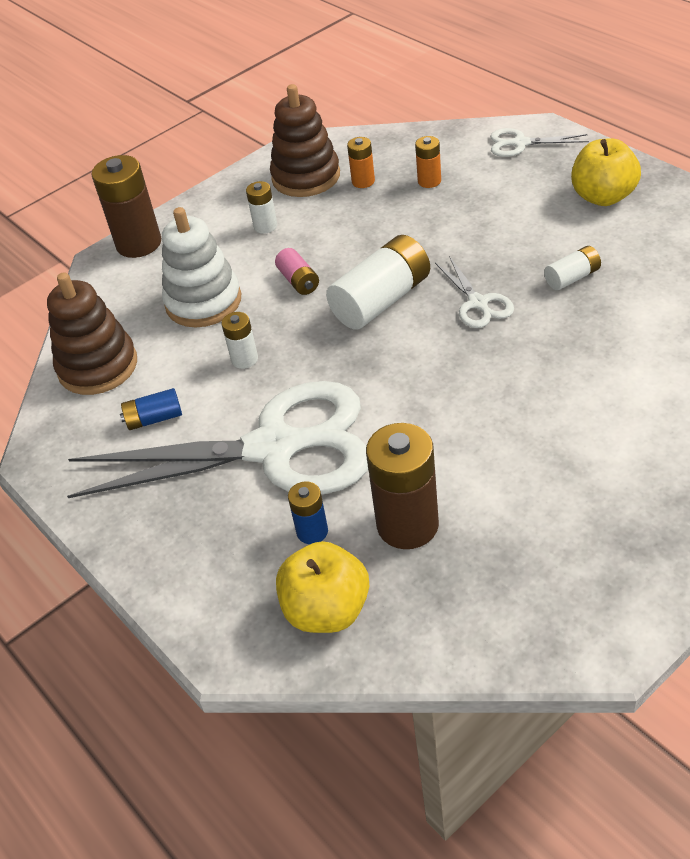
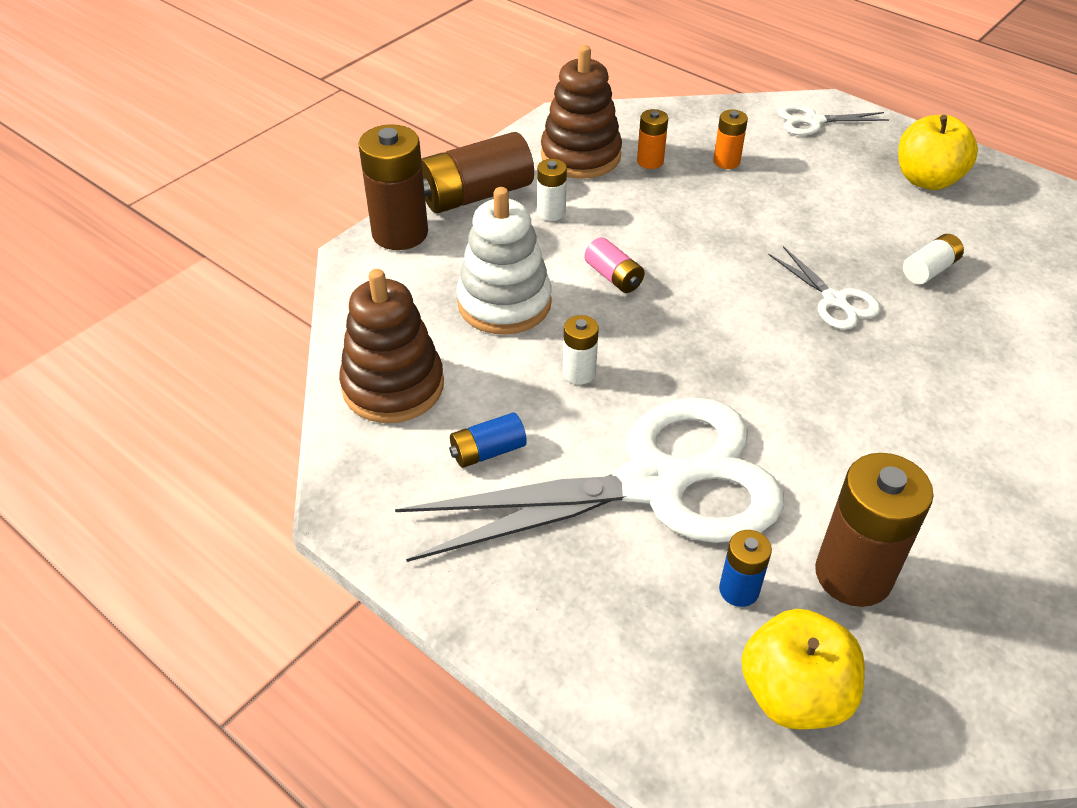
camera: 15 degrees left, 0 degrees up
white battery [326,235,430,330] -> none
none -> brown battery [421,132,534,213]

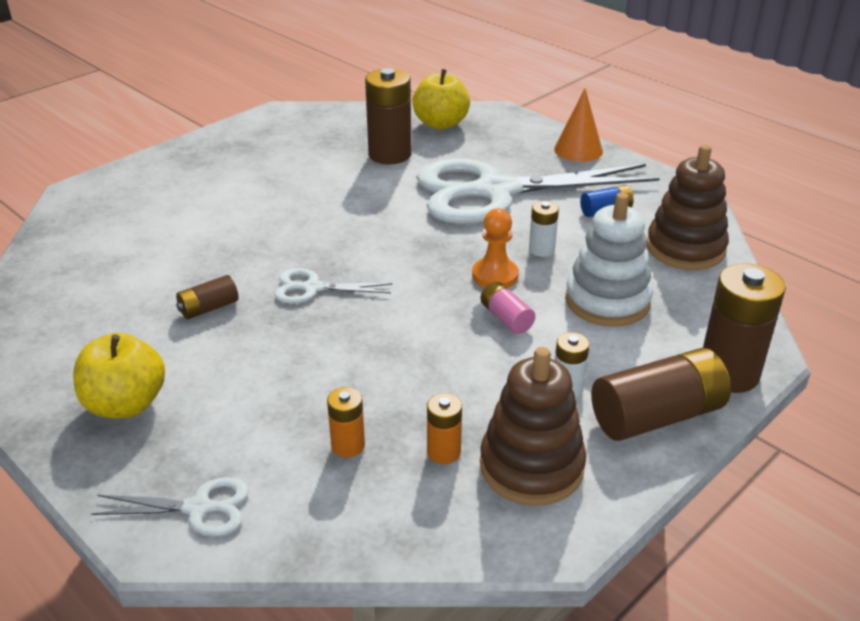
camera: 175 degrees left, 10 degrees down
blue battery [719,530,772,607] -> none
white scissors [768,246,881,330] -> white scissors turned 60 degrees counterclockwise [274,268,392,304]
white battery [903,234,964,284] -> brown battery [176,275,239,319]
none -> orange pawn [472,209,519,288]
none -> orange cone [554,89,603,162]

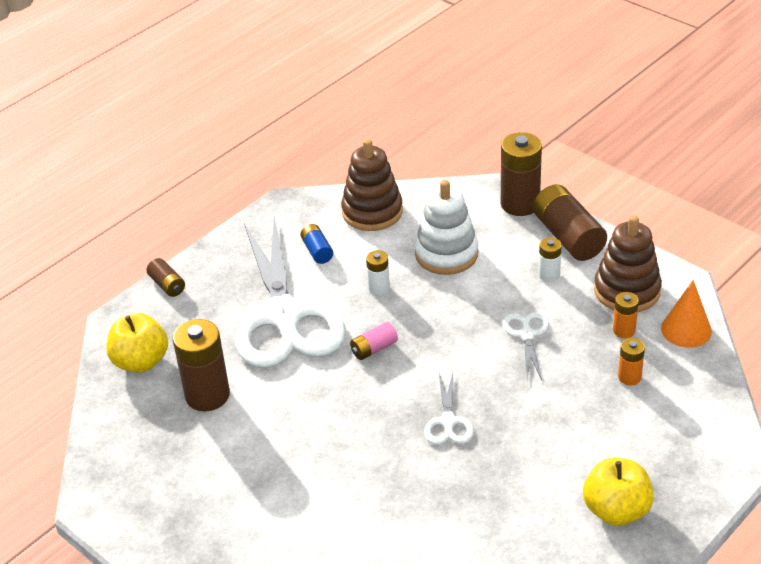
camera: 90 degrees left, 5 degrees up
white scissors [91,477,249,537] -> white scissors moved to [503,312,549,380]
brown battery [176,275,239,319] -> brown battery moved to [146,258,185,297]
orange pawn [472,209,519,288] -> none
pink battery [481,282,535,334] -> pink battery moved to [350,322,398,360]
orange cone [554,89,603,162] -> orange cone moved to [661,280,712,348]

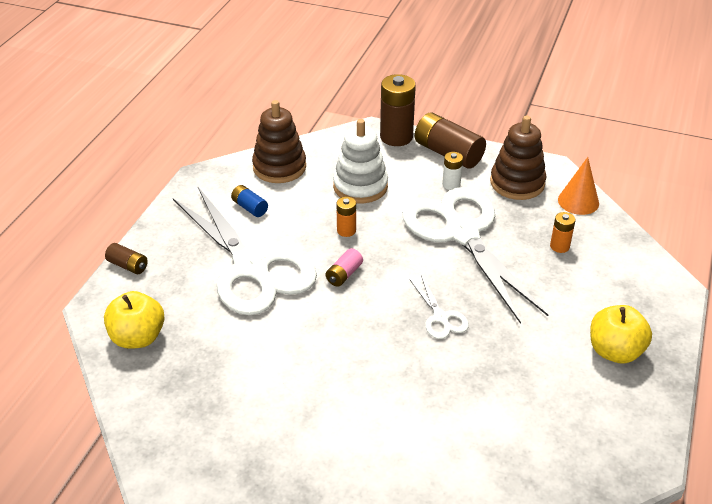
camera: 25 degrees left, 0 degrees up
brown battery [173,319,230,411] -> none
white battery [366,250,390,295] -> none
white scissors [503,312,549,380] -> white scissors [402,187,548,324], size x2.42
orange battery [613,292,639,338] -> orange battery moved to [336,197,356,237]

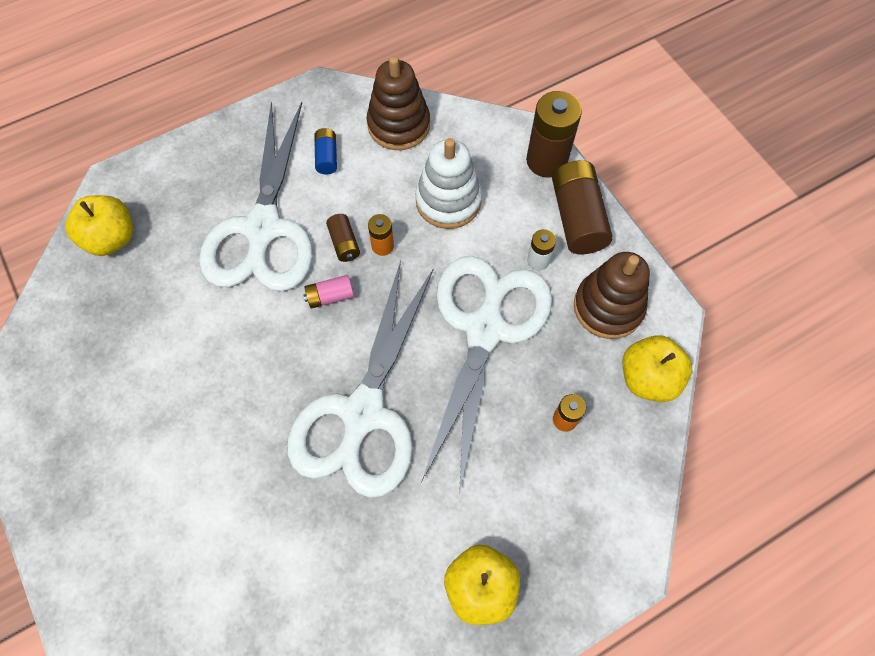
camera: 40 degrees right, 25 degrees up
brown battery [105,243,148,274] -> brown battery moved to [326,214,360,262]
white scissors [409,275,469,339] -> white scissors [287,260,434,498], size x2.42
orange cone [558,157,599,215] -> yellow apple [623,335,692,402]

